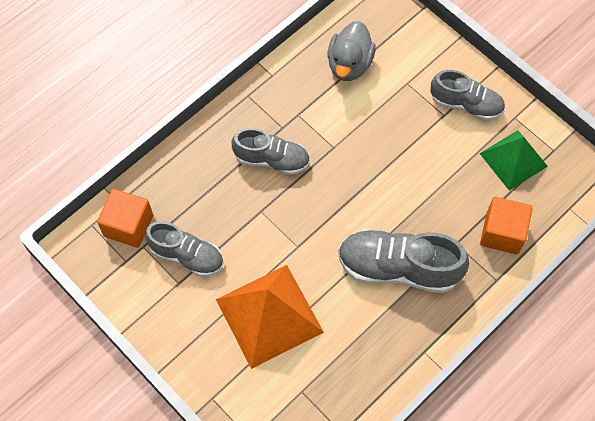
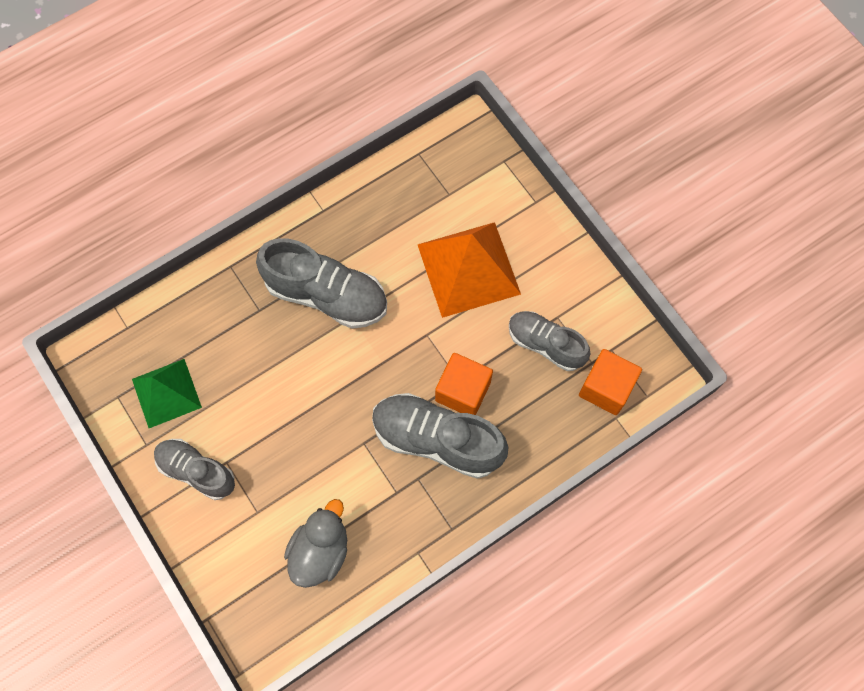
camera: 170 degrees left, 5 degrees up
grey shoe [232,128,310,175] -> grey shoe [372,393,508,479], size x1.54
orange cube [480,197,533,254] -> orange cube moved to [435,353,493,415]

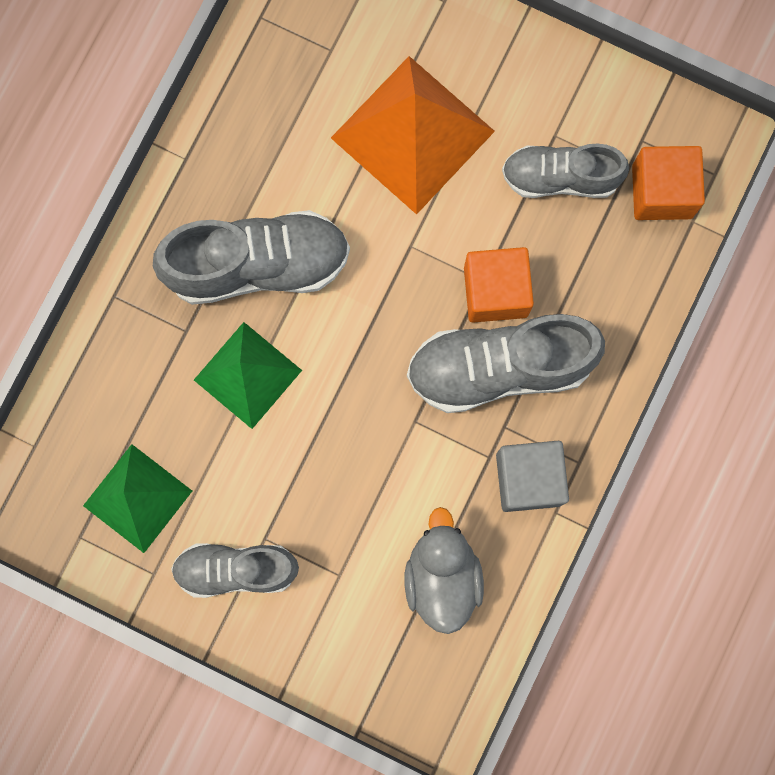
camera: 30 degrees left, 10 degrees up
none -> green pyramid [194,322,302,429]
none -> grey cube [496,441,569,512]

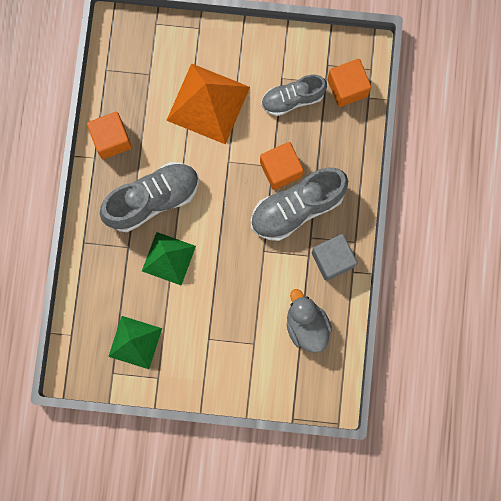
camera: 20 degrees left, 0 degrees up
grey shoe [171,543,299,598] -> none
none -> orange cube [87,112,132,159]

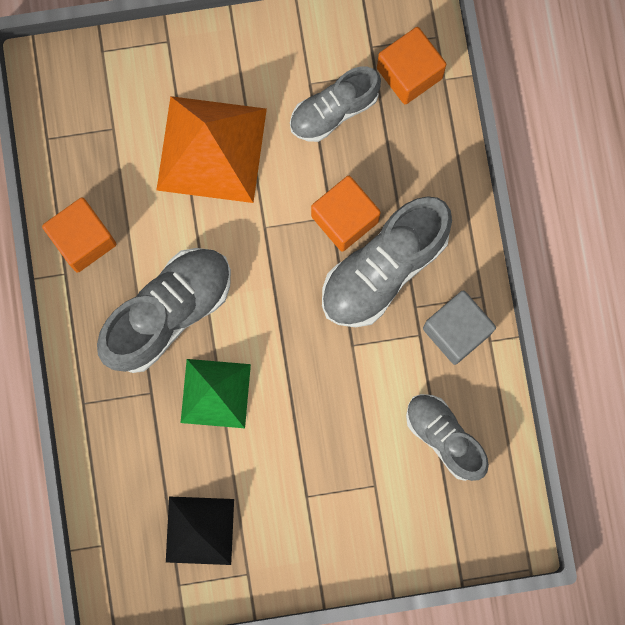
camera: 15 degrees left, 0 degrees up
green pyramid [108,316,162,369] -> black pyramid [166,496,234,565]
grey duck [286,289,332,353] -> grey shoe [406,394,489,481]

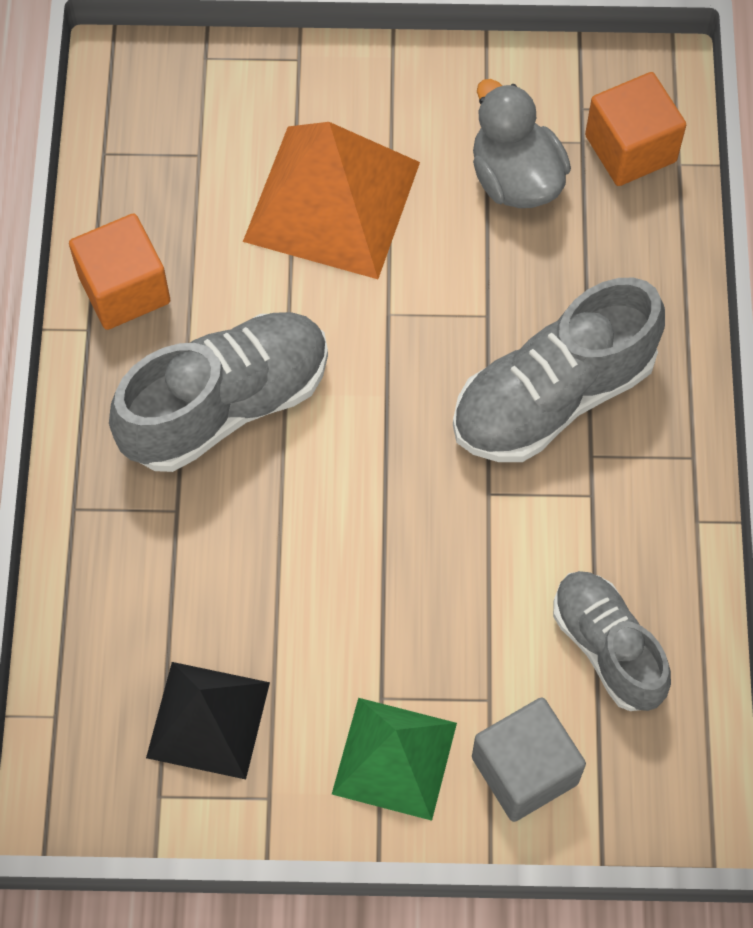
camera: 10 degrees right, 15 degrees down
green pyramid [181,359,251,428] -> green pyramid moved to [332,698,457,821]
grey shoe [290,66,381,142] -> grey duck [473,79,571,208]
orange cube [311,176,381,252] -> none
grey cube [423,290,496,365] -> grey cube moved to [472,698,586,822]

